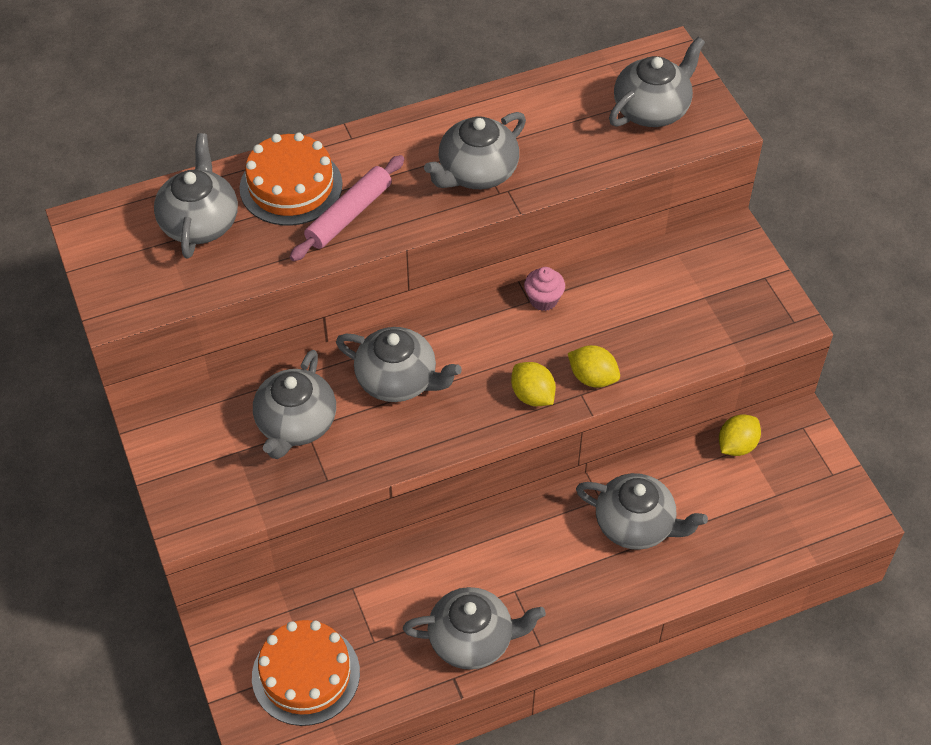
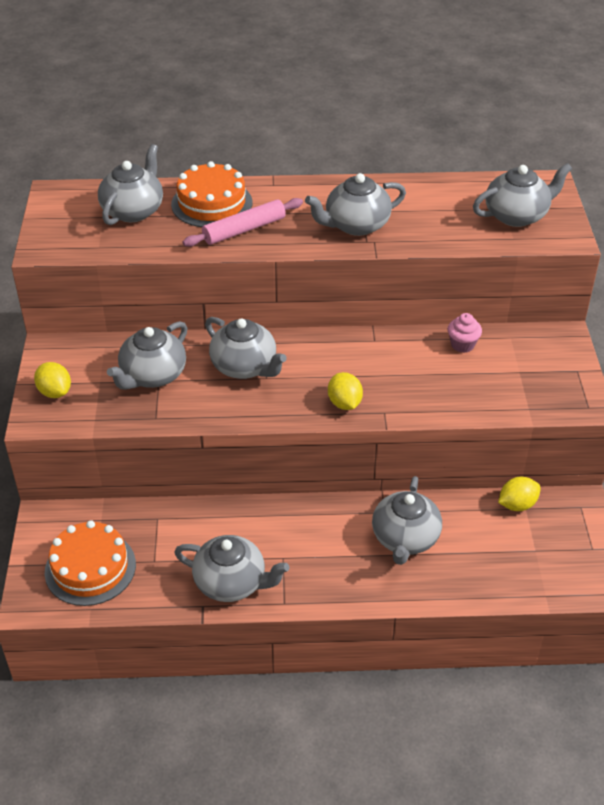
camera: 20 degrees right, 10 degrees down
pink cupcake [524,267,565,311] -> pink cupcake moved to [448,313,482,353]
yellow lemon [568,345,620,388] -> yellow lemon moved to [34,362,71,398]
grey teapot [576,473,708,550] -> grey teapot turned 60 degrees clockwise [372,476,442,565]

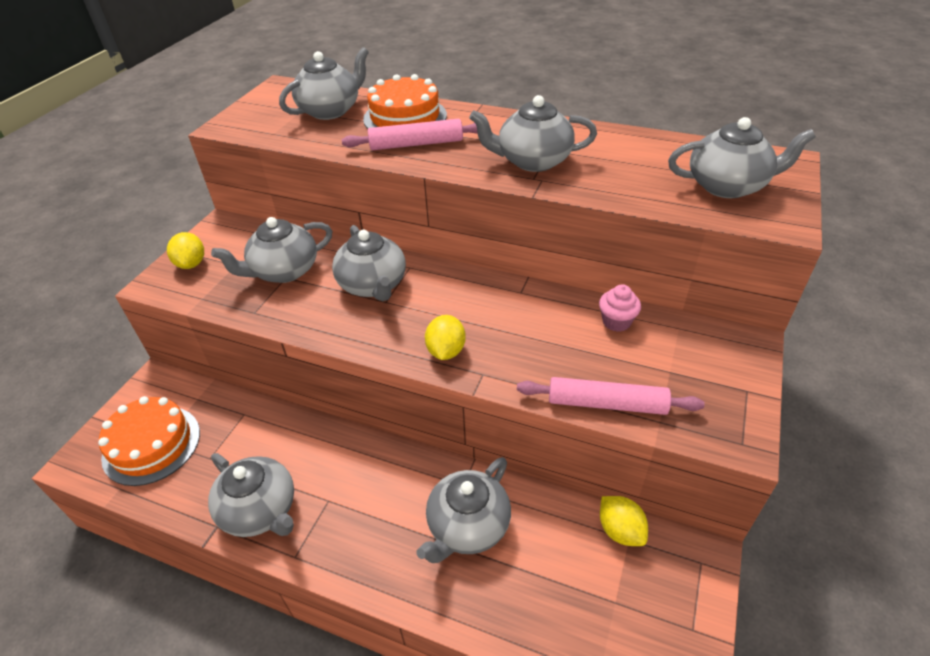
camera: 25 degrees right, 0 degrees up
yellow lemon [498,477,541,511] -> yellow lemon turned 60 degrees clockwise [600,496,648,546]
none -> pink rolling pin [517,377,705,415]

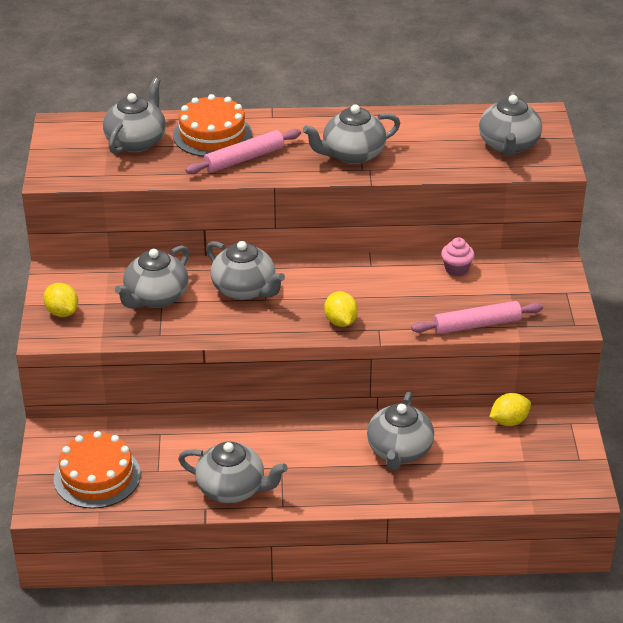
camera: 25 degrees left, 5 degrees down
yellow lemon [600,496,648,546] -> yellow lemon turned 60 degrees counterclockwise [489,393,531,426]
grey teapot [668,117,816,198] -> grey teapot turned 120 degrees clockwise [479,92,542,156]

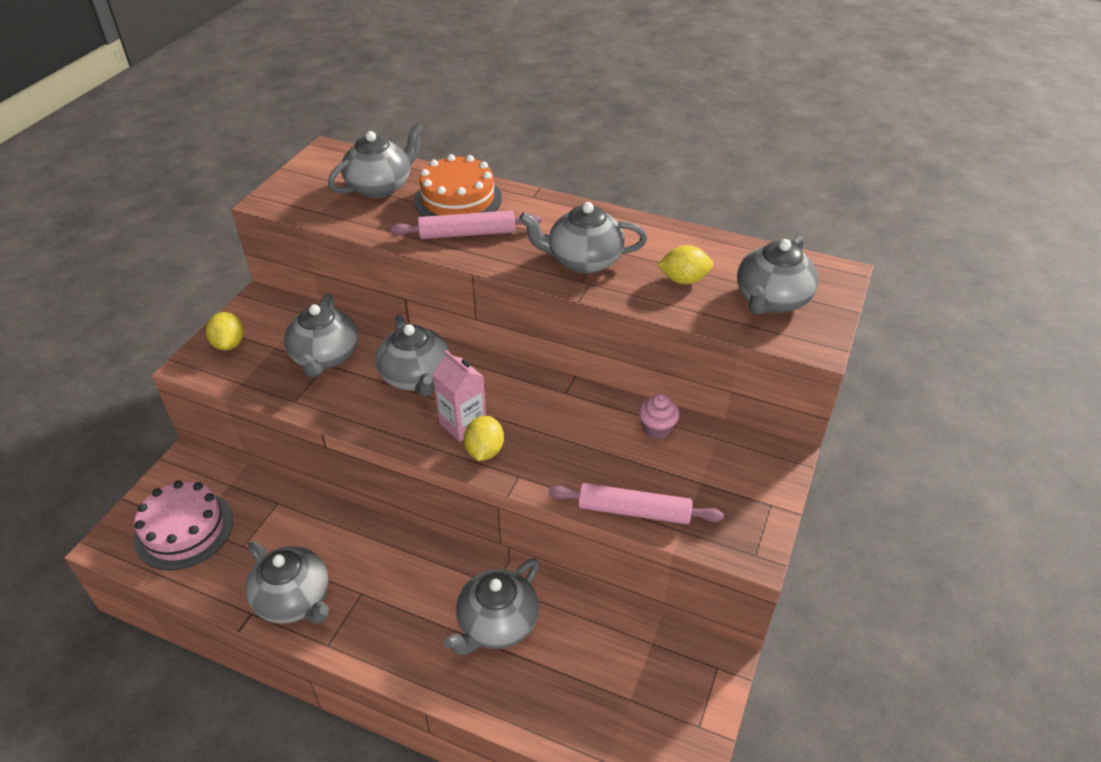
camera: 25 degrees right, 5 degrees up
orange cake [54,431,141,509] -> pink cake [134,480,233,570]
grey teapot [115,245,189,308] -> grey teapot turned 60 degrees counterclockwise [284,294,358,377]
yellow lemon [489,393,531,426] -> yellow lemon moved to [657,245,713,284]
none -> pink carton [433,350,486,442]

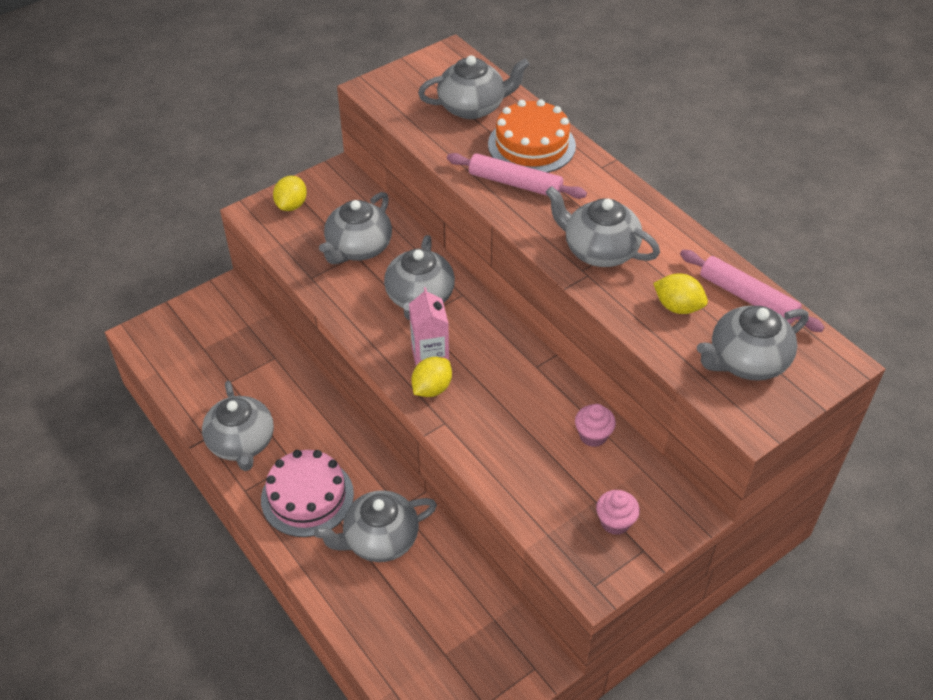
camera: 30 degrees right, 5 degrees up
pink cake [134,480,233,570] -> pink cake moved to [261,450,354,537]
pink rolling pin [548,483,724,524] -> pink rolling pin moved to [680,250,825,332]
none -> pink cupcake [596,490,640,535]

